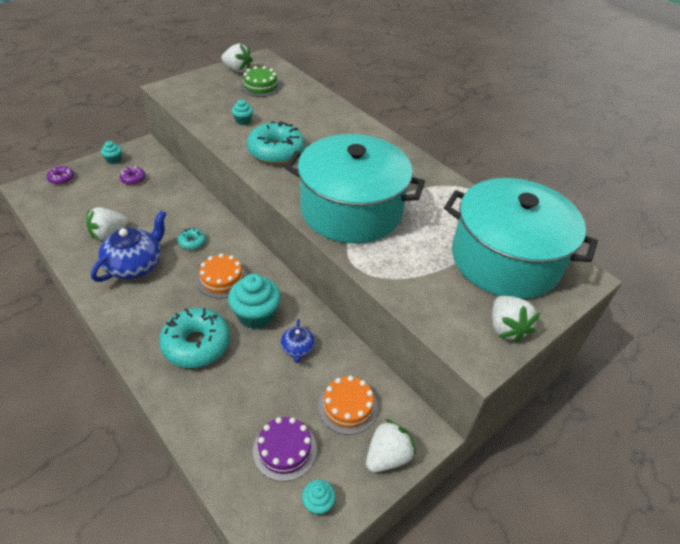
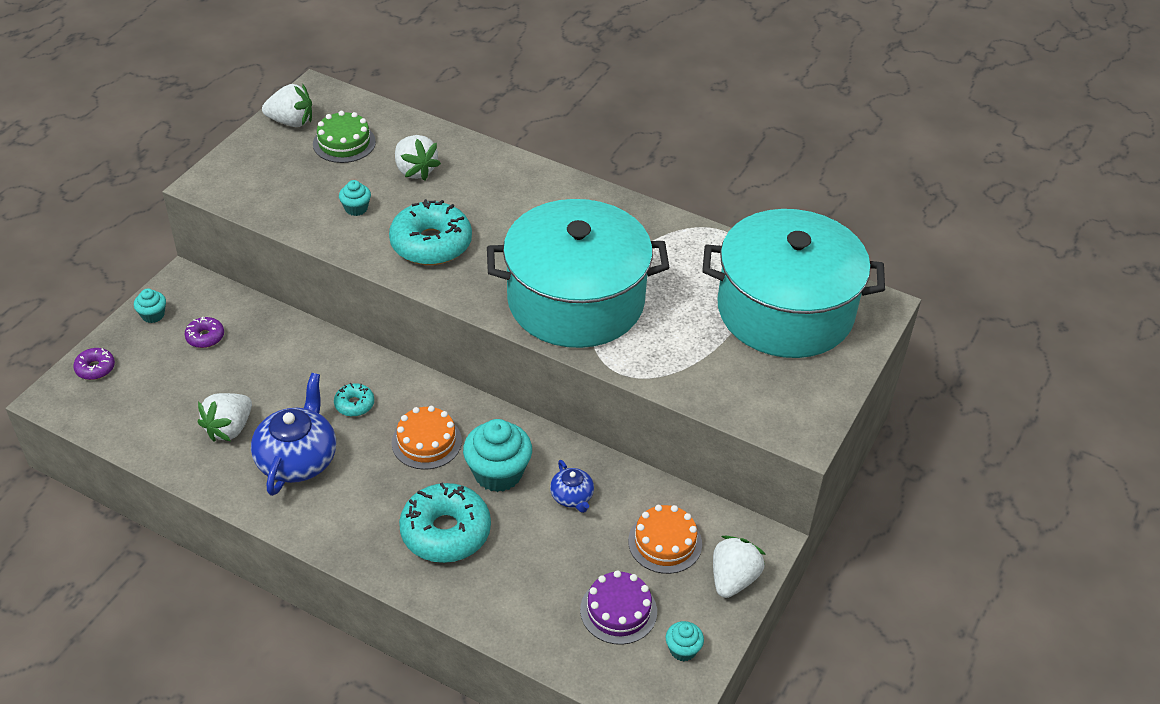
camera: 20 degrees left, 0 degrees up
white strawberry [492,296,540,343] -> white strawberry moved to [395,135,441,181]

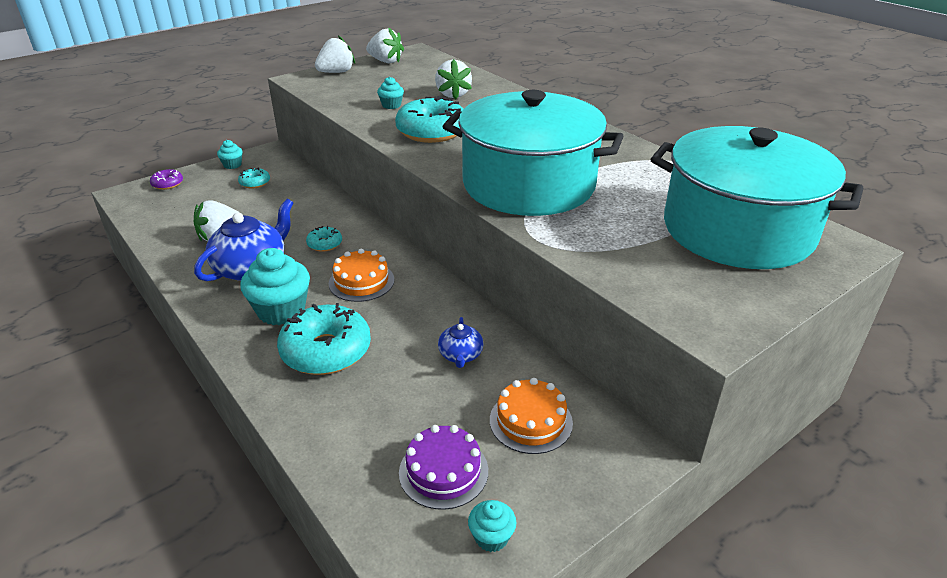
camera: 25 degrees right, 10 degrees down
purple donut [185,317,224,348] -> turquoise donut [238,168,270,189]
green cake [313,111,376,163] -> none
turquoise cupcake [463,419,532,492] -> turquoise cupcake moved to [240,248,310,325]
white strawberry [713,536,766,598] -> white strawberry moved to [315,36,355,73]

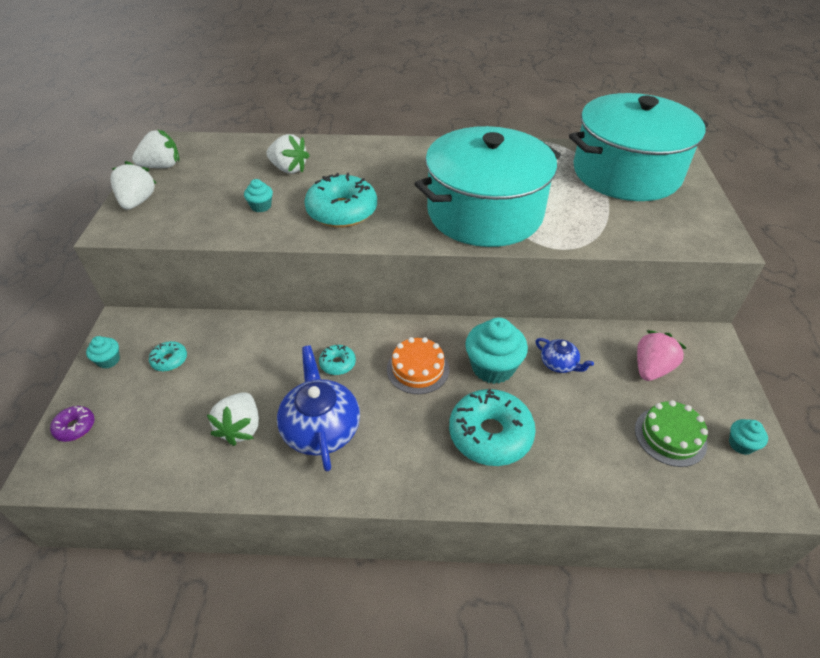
camera: 50 degrees left, 10 degrees up
turquoise cupcake [240,248,310,325] -> turquoise cupcake moved to [465,318,528,384]
purple cake [399,425,488,510] -> green cake [635,400,708,467]
orange cake [490,378,573,454] -> pink strawberry [637,330,686,381]

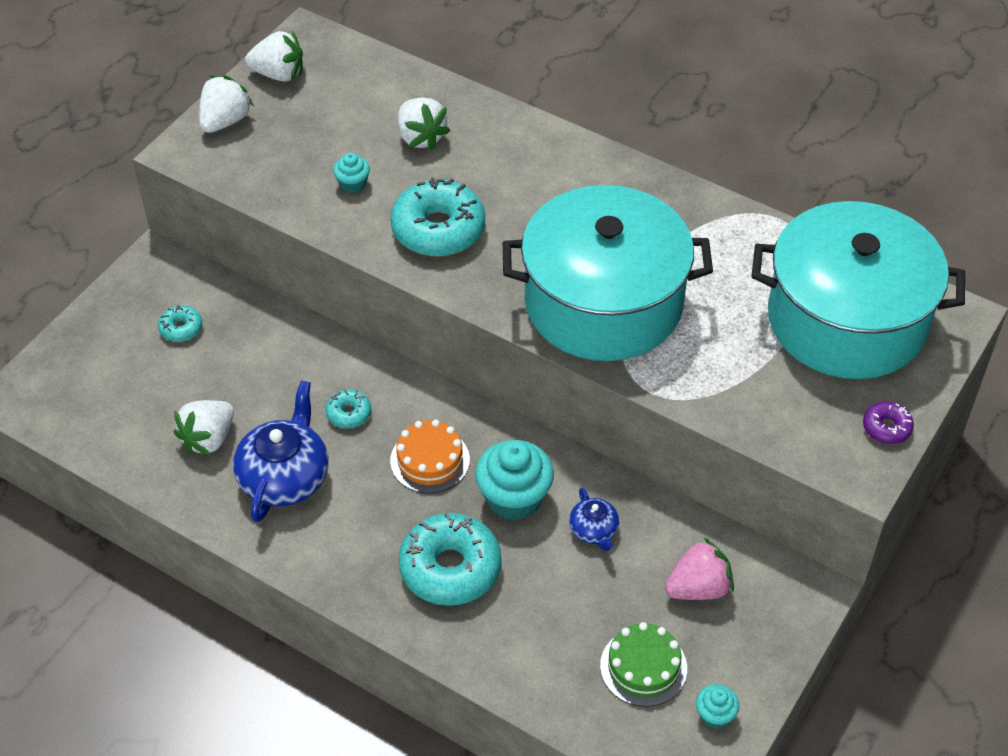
camera: 30 degrees right, 5 degrees up
purple donut [50,406,94,442] -> purple donut moved to [863,401,914,444]
turquoise cupcake [86,336,120,369] -> none

